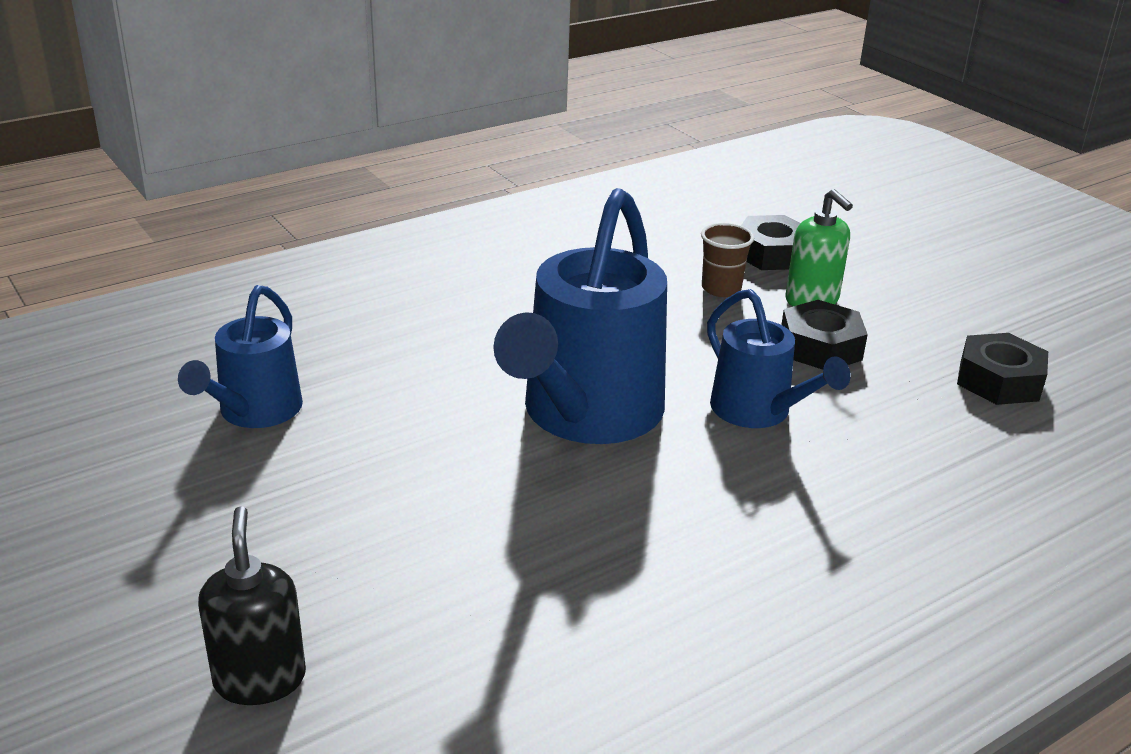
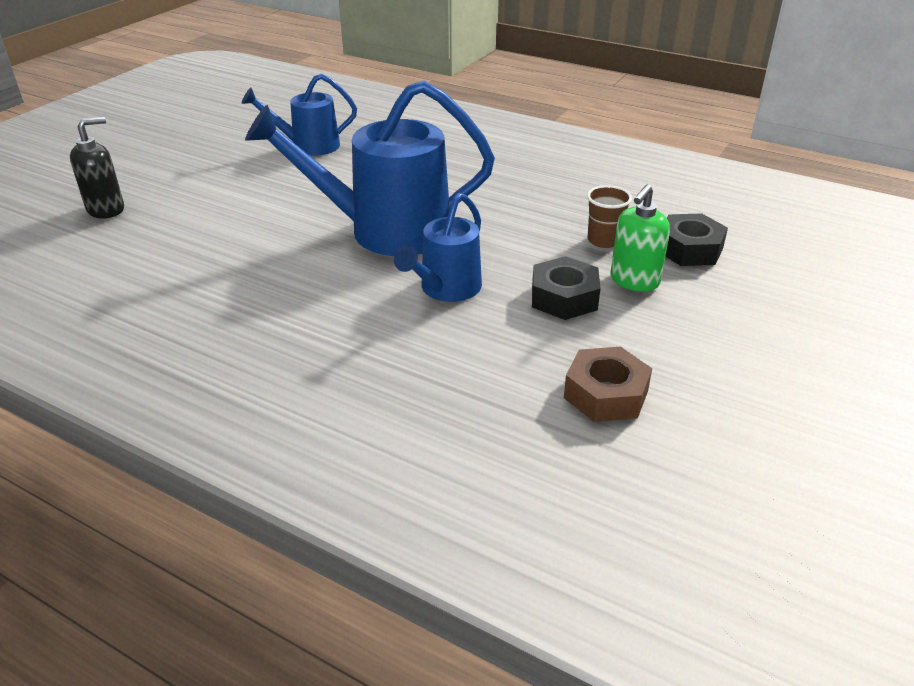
camera: 65 degrees right, 5 degrees up
black nut [957,333,1048,405] -> brown nut [564,347,652,422]

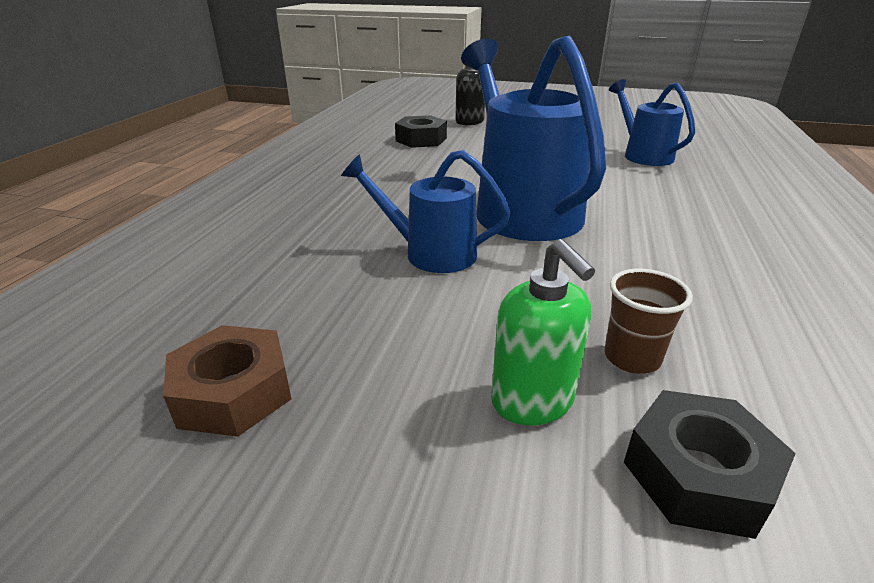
camera: 75 degrees right, 5 degrees down
black nut [532,256,601,320] -> black nut moved to [395,115,447,148]
green soap dispenser [610,184,670,292] -> green soap dispenser turned 135 degrees counterclockwise [491,239,595,425]

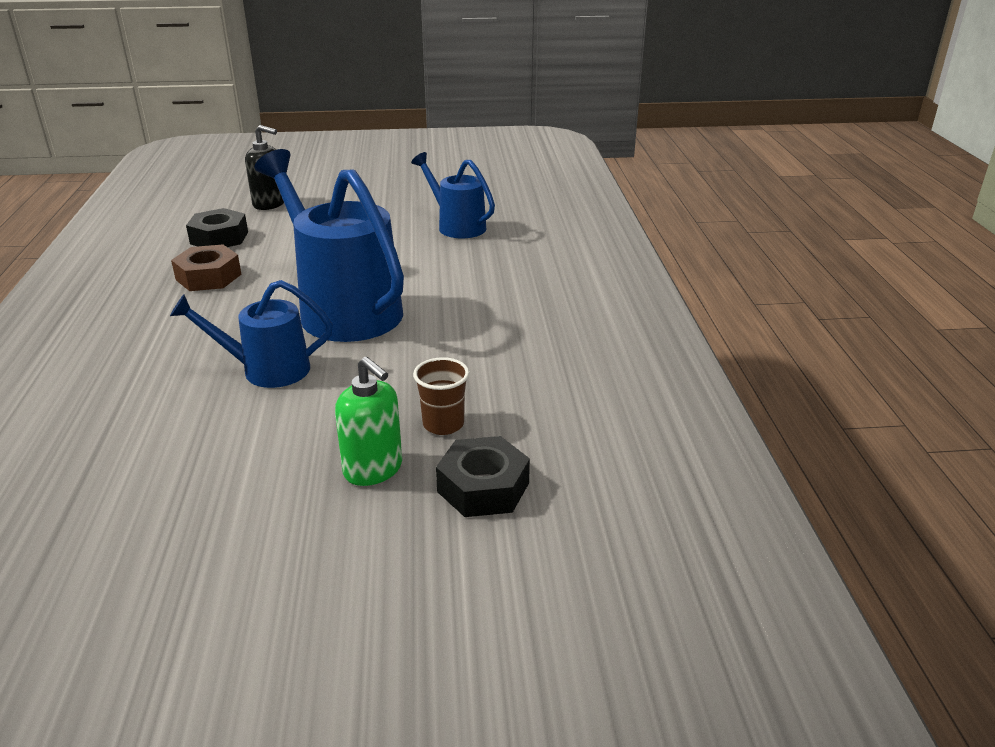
camera: 20 degrees left, 0 degrees up
brown nut [163,325,291,437] -> brown nut moved to [171,245,242,291]

